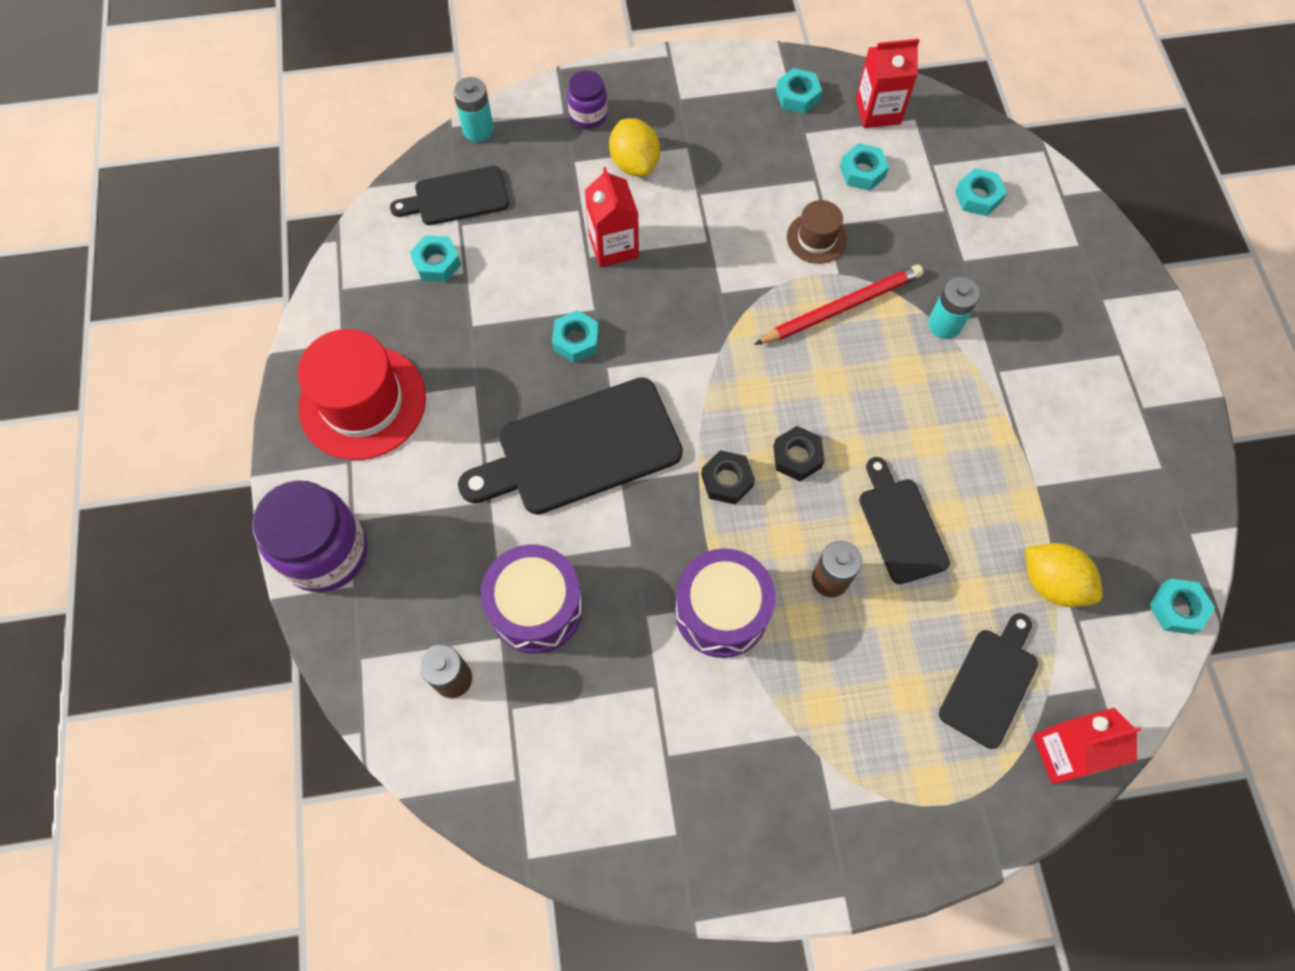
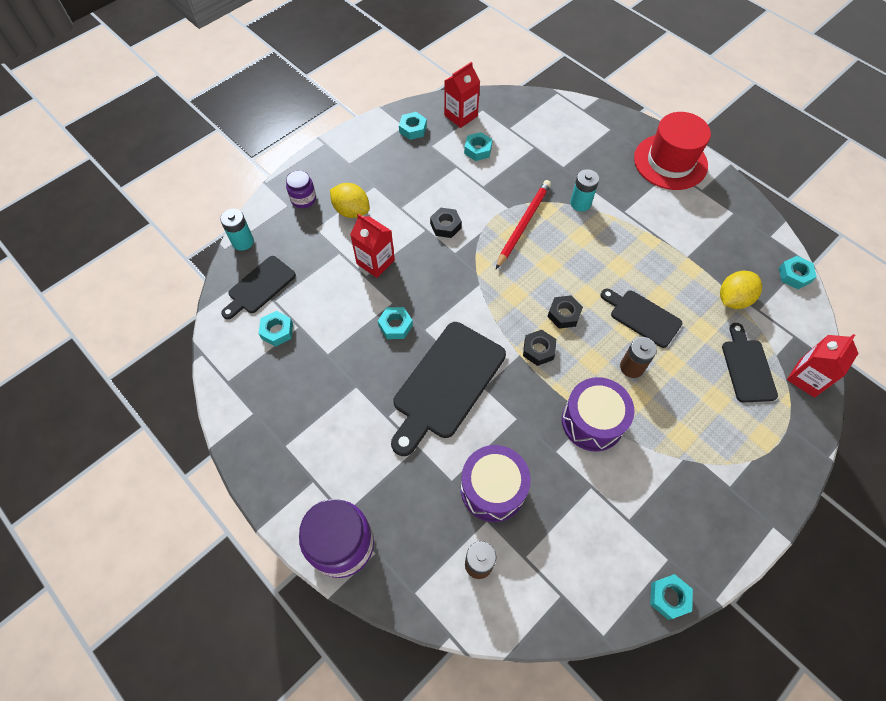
camera: 35 degrees left, 5 degrees down
red hat [298,329,426,460] -> red hat moved to [634,112,711,190]
brown hat [787,200,847,264] -> none
turquoise nut [955,168,1007,216] -> turquoise nut moved to [650,574,693,620]
yellow lemon [1025,543,1102,607] -> yellow lemon turned 45 degrees counterclockwise [720,271,762,309]
none -> black nut [430,207,462,238]

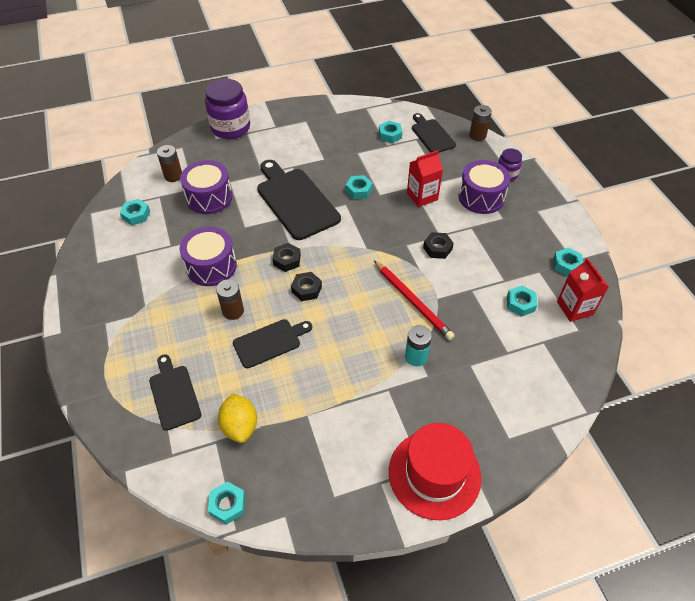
camera: 115 degrees right, 10 degrees down
turquoise battery [220,208,254,251] -> brown battery [469,105,492,141]
yellow lemon [330,183,370,218] -> purple drum [459,160,510,214]
turquoise nut [650,574,693,620] -> turquoise nut moved to [120,199,150,225]
black cutting board [722,323,778,403] -> black cutting board turned 135 degrees counterclockwise [149,354,201,431]
red carton [787,334,858,398] -> none

